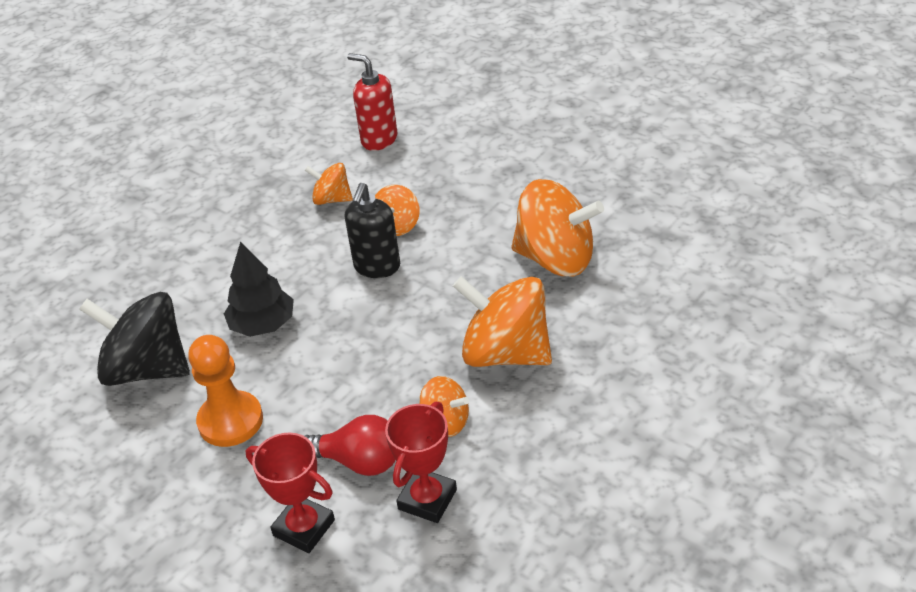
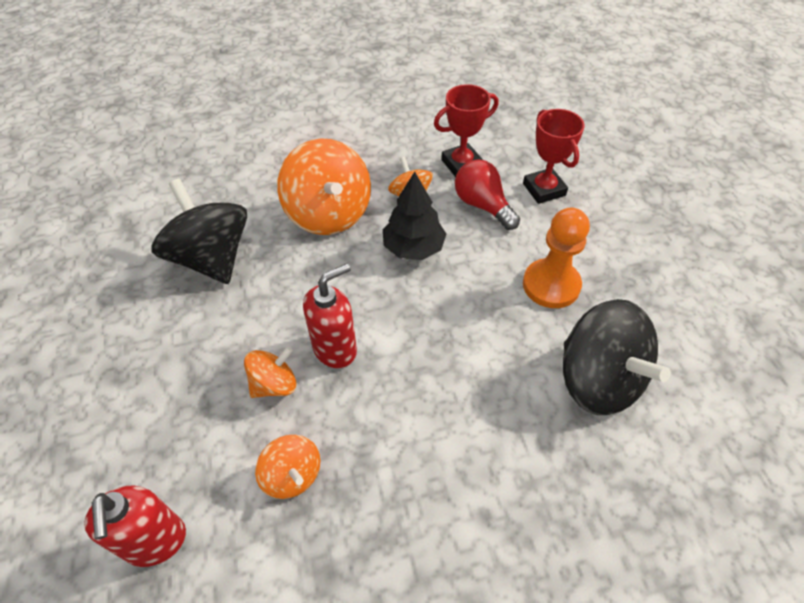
camera: 145 degrees left, 10 degrees up
black tree [224,242,294,337] -> black tree moved to [383,172,446,260]
black soap dispenser [345,183,400,278] -> red soap dispenser [303,263,357,368]
orange spinning top [511,179,604,276] -> black spinning top [152,178,247,284]

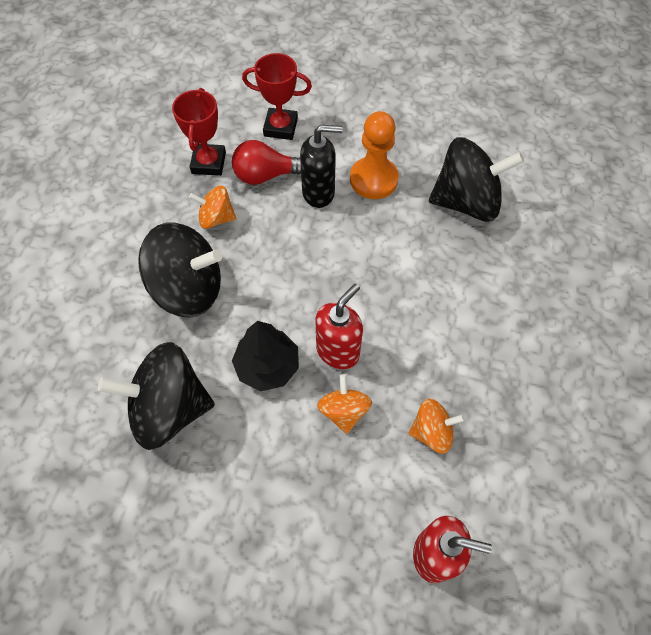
camera: 60 degrees left, 10 degrees up
orange spinning top [277,138,371,235] -> black spinning top [138,222,222,318]
red soap dispenser [303,263,357,368] -> red soap dispenser turned 45 degrees clockwise [316,283,363,369]
black tree [383,172,446,260] -> black tree moved to [232,321,299,391]
none -> black soap dispenser [300,125,343,208]

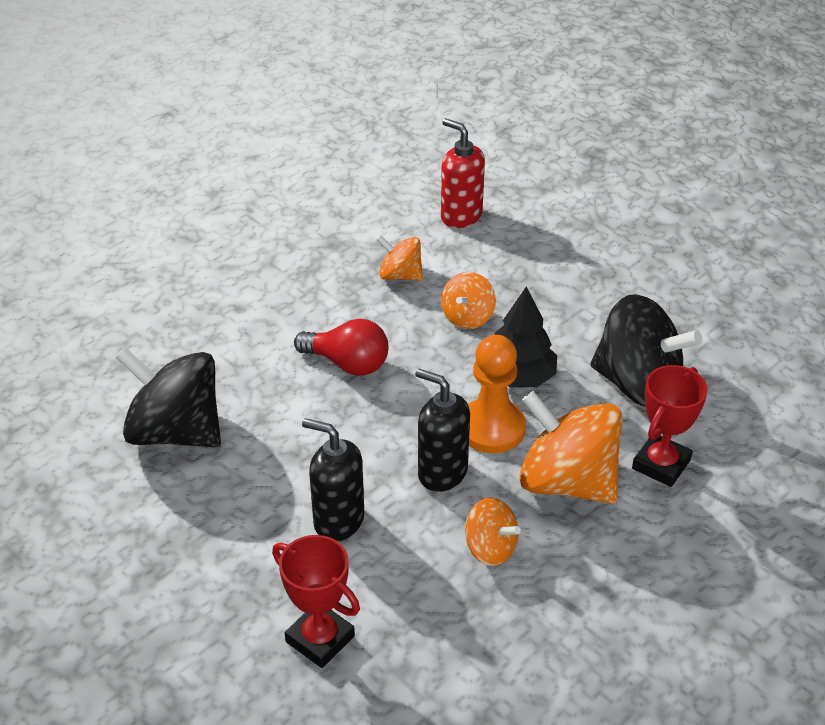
camera: 150 degrees left, 20 degrees down
black spinning top [138,222,222,318] -> orange spinning top [519,391,623,504]
red trophy [172,88,226,176] -> red trophy moved to [632,365,708,487]
red light bulb [232,140,301,185] -> red light bulb moved to [294,319,388,376]
red soap dispenser [316,283,363,369] -> none
orange pawn [350,111,399,199] -> orange pawn moved to [468,335,526,453]
none -> black soap dispenser [415,369,470,492]

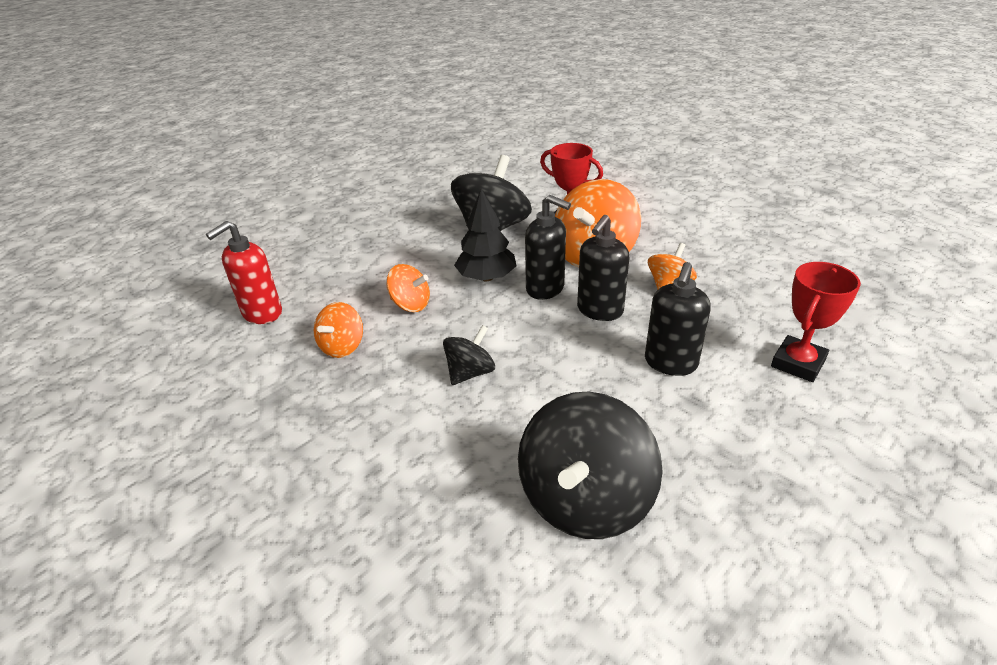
camera: 90 degrees left, 5 degrees down
red light bulb [294,319,388,376] -> black spinning top [443,325,495,385]
orange pawn [468,335,526,453] -> black soap dispenser [525,195,571,300]

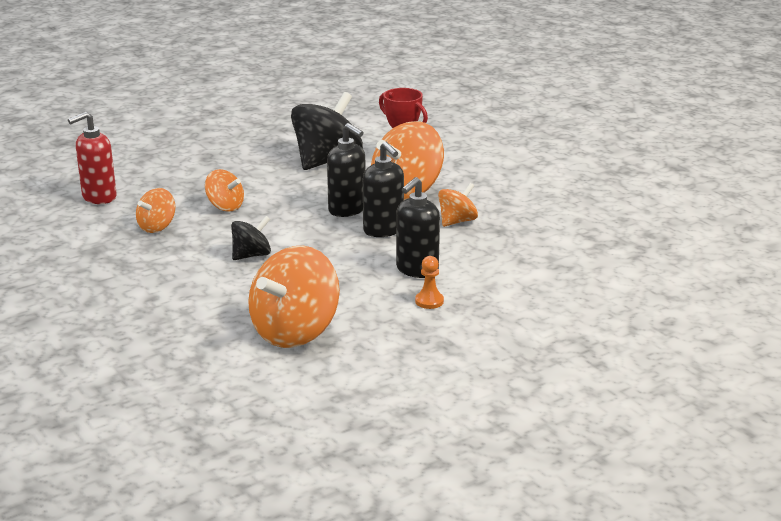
camera: 10 degrees right, 10 degrees down
black tree [454,189,516,281] -> none
black spinning top [518,391,663,539] -> orange spinning top [248,246,340,348]
black soap dispenser [577,215,629,321] -> black soap dispenser turned 75 degrees counterclockwise [363,142,404,237]
red trophy [771,262,861,382] -> none
none -> orange pawn [415,256,444,309]

